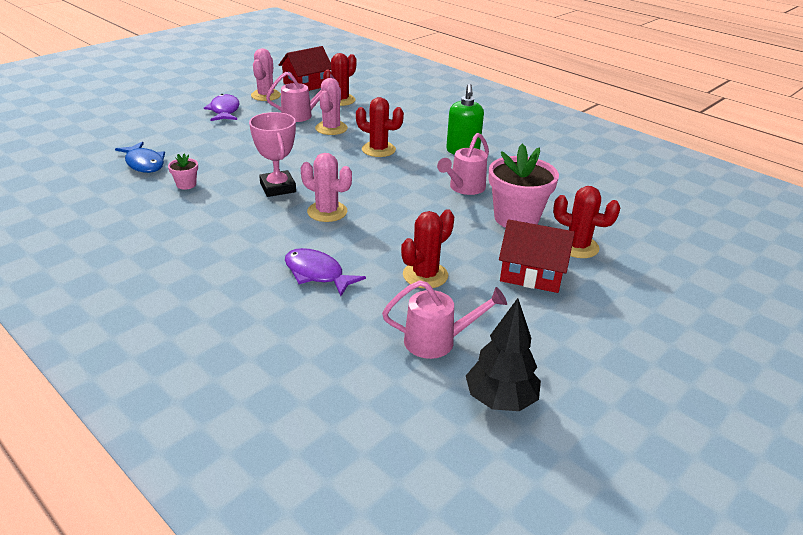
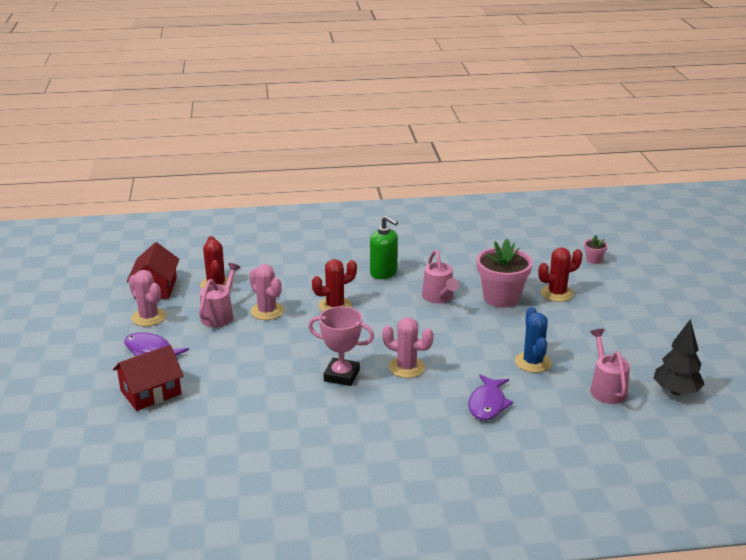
camera: 50 degrees left, 5 degrees down
blue fish [115,141,165,173] -> none
pink flower pot [168,153,198,190] -> pink flower pot moved to [584,235,608,264]
purple fish [285,248,366,296] -> purple fish turned 60 degrees counterclockwise [468,374,513,420]
pink cactus [301,153,352,222] -> pink cactus turned 45 degrees clockwise [382,317,434,378]
pink watering can [382,280,507,359] -> pink watering can turned 45 degrees counterclockwise [590,329,630,404]
red cactus [401,209,454,289] -> blue cactus [515,307,552,373]
red house [499,219,575,293] -> red house moved to [113,345,184,411]

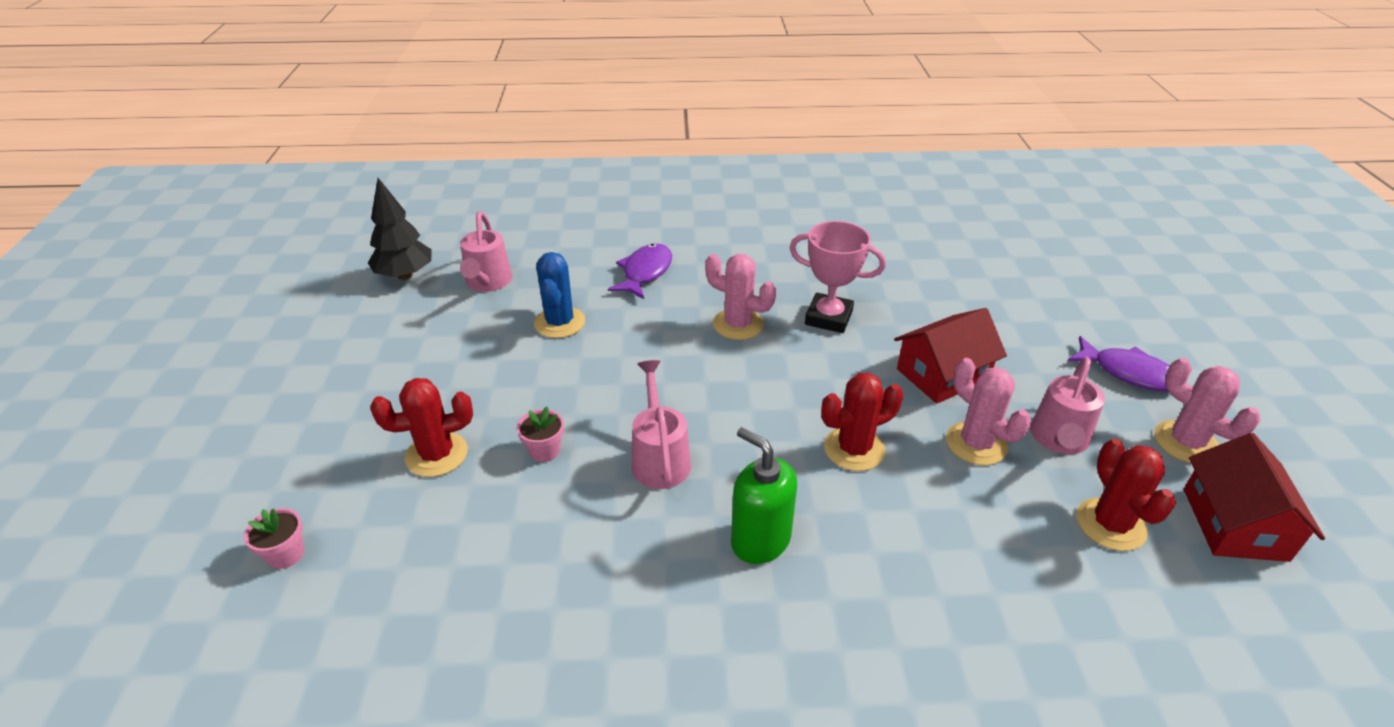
camera: 175 degrees left, 10 degrees up
red house [113,345,184,411] -> red house moved to [894,308,1007,404]
pink flower pot [477,239,533,308] -> pink flower pot [517,407,564,462], size x0.45

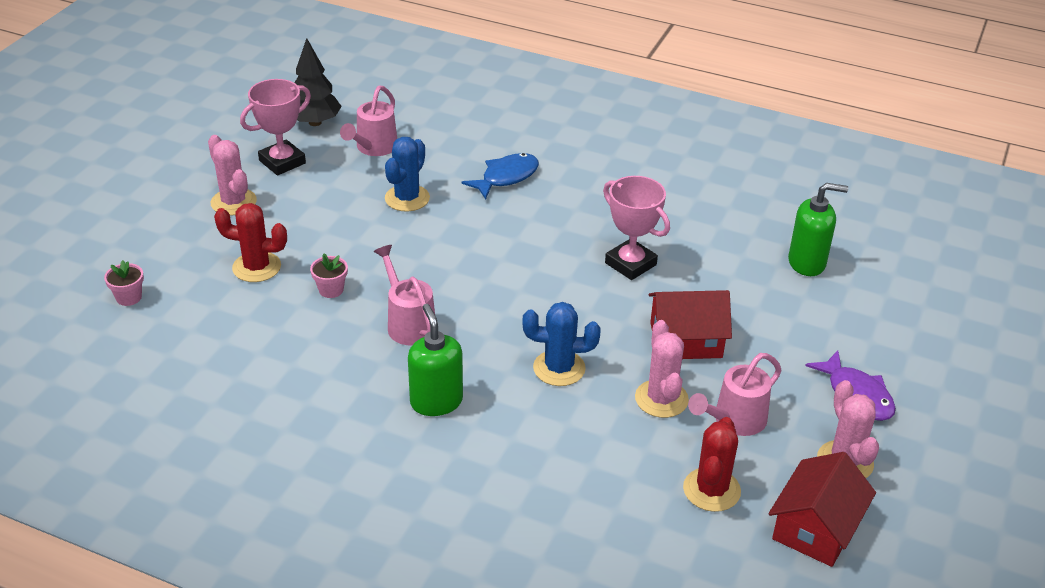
camera: 25 degrees right, 0 degrees up
purple fish [608,244,672,299] -> blue fish [462,153,539,200]
pink watering can [632,360,691,489] -> pink watering can turned 45 degrees counterclockwise [374,245,435,346]
pink cactus [705,254,776,340] -> pink cactus moved to [208,135,257,215]
red cactus [821,373,903,471] -> blue cactus [523,302,601,386]
none -> pink trophy [240,79,311,176]
none -> green soap dispenser [788,183,848,276]

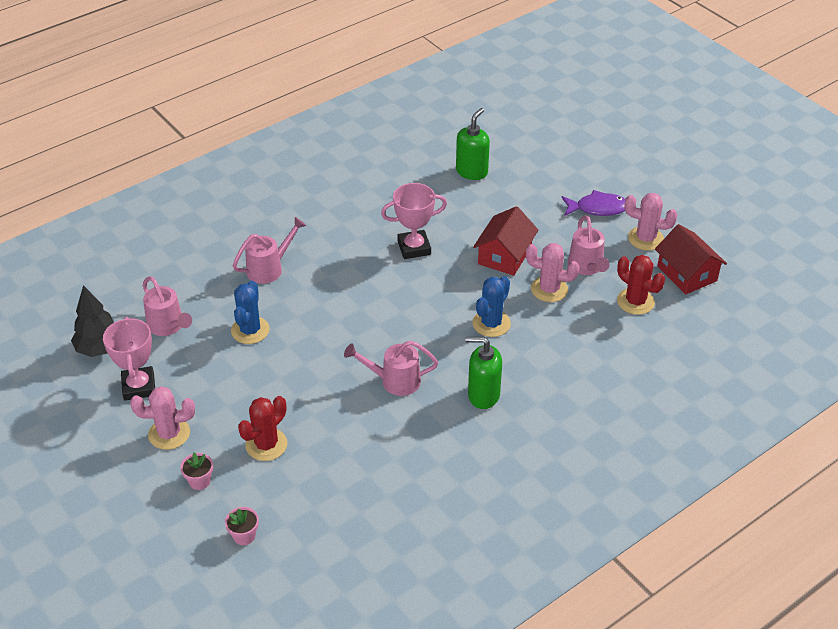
camera: 60 degrees left, 5 degrees up
pink flower pot [310,254,348,298] -> pink flower pot moved to [180,452,213,490]
blue cactus [385,137,430,211] -> blue cactus turned 45 degrees clockwise [231,281,270,344]
blue fish [462,153,539,200] -> pink watering can [233,217,306,284]

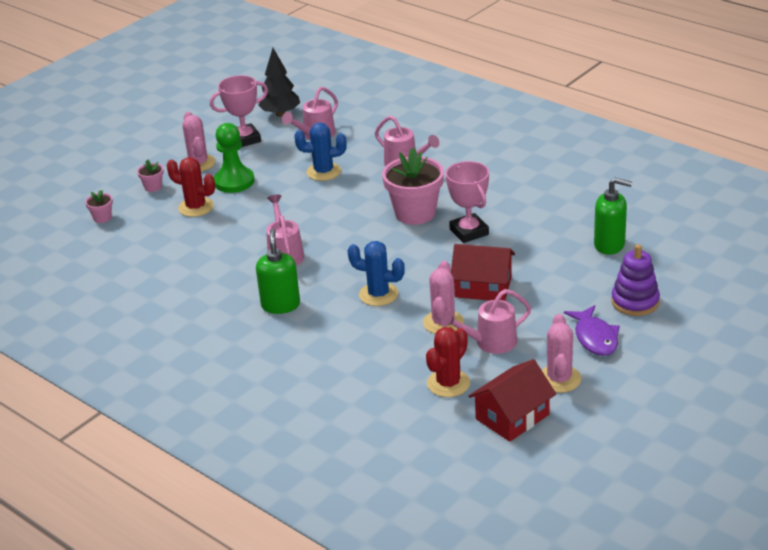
camera: 80 degrees right, 10 degrees down
none -> green pawn [214,123,255,193]
none -> pink flower pot [382,148,444,225]
none -> purple stacking toy [611,244,660,316]

